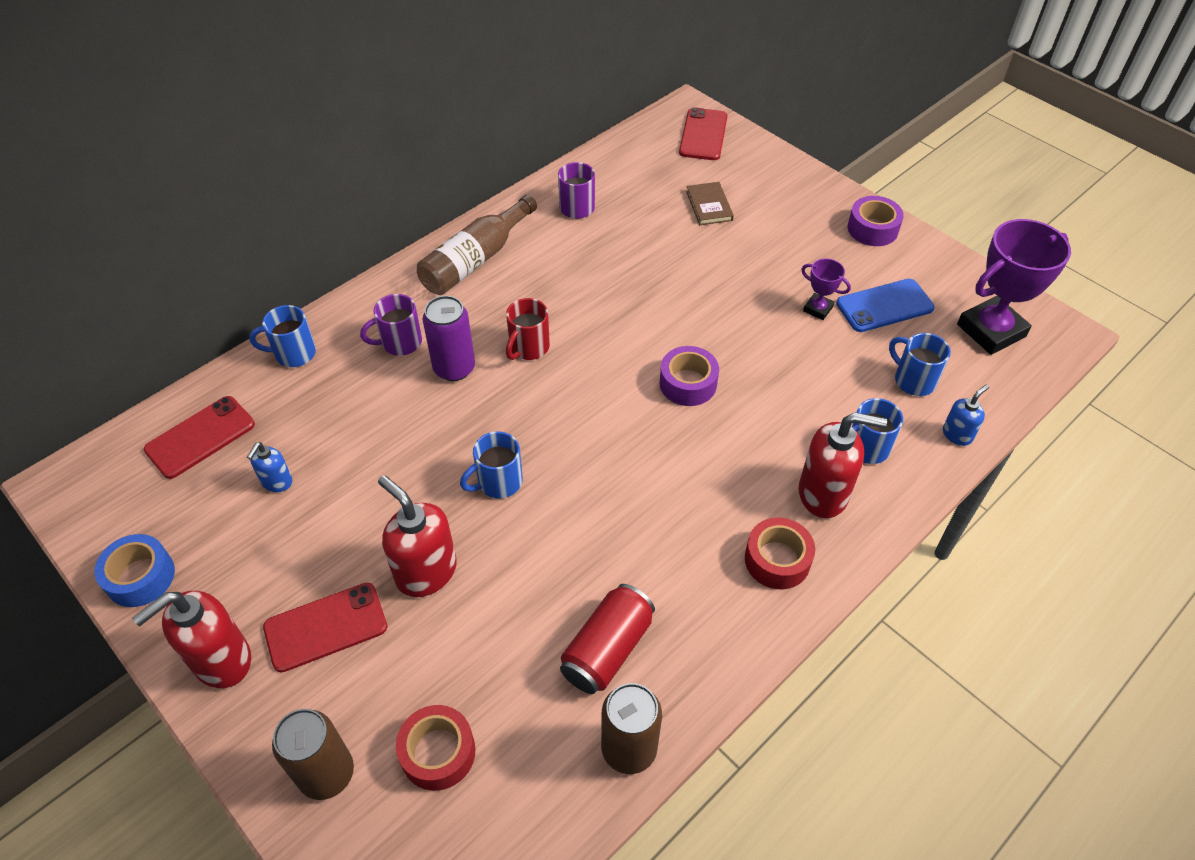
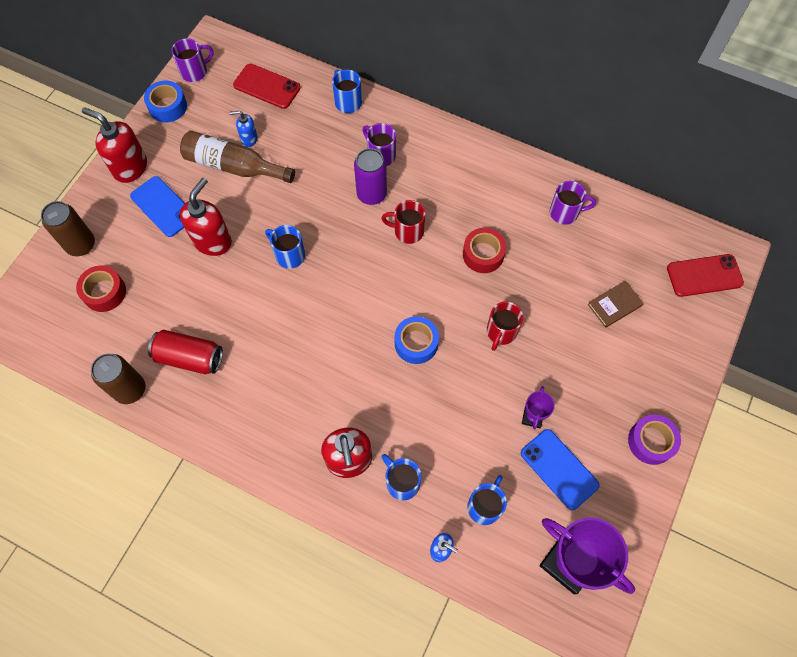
camera: 70 degrees right, 15 degrees up
red phone [263,583,387,673] -> blue phone [130,176,185,237]
brown bottle [417,195,537,295] -> brown bottle moved to [180,130,295,183]
purple tape [660,346,719,406] -> blue tape [395,316,439,364]
red tape [745,518,815,589] -> red tape moved to [463,228,506,273]
none -> purple mug [171,38,213,82]
none -> red mug [487,301,523,351]

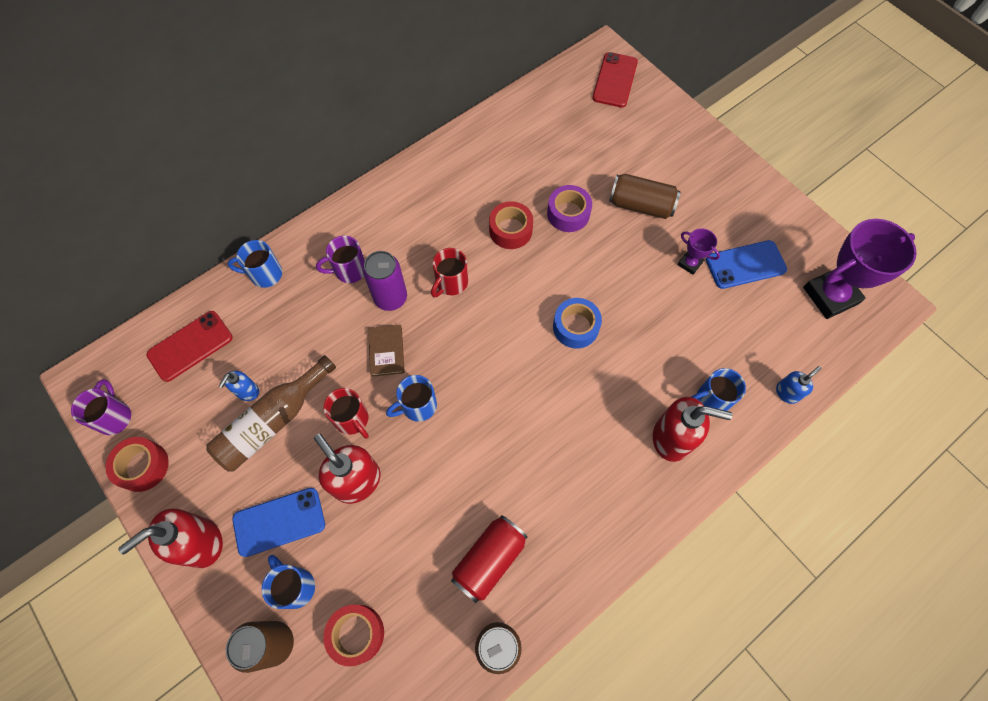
camera: 65 degrees left, 0 degrees up
blue tape [144,81,187,122] -> red tape [106,437,169,492]
blue mug [467,475,507,525] -> blue mug moved to [262,555,315,609]
red mug [487,301,523,351] -> red mug moved to [324,388,369,439]
purple mug [550,181,596,225] -> none
brown book [588,281,644,328] -> brown book moved to [368,325,405,377]
purple tape [628,415,681,465] -> purple tape moved to [547,185,592,232]
none -> brown can [609,174,680,219]

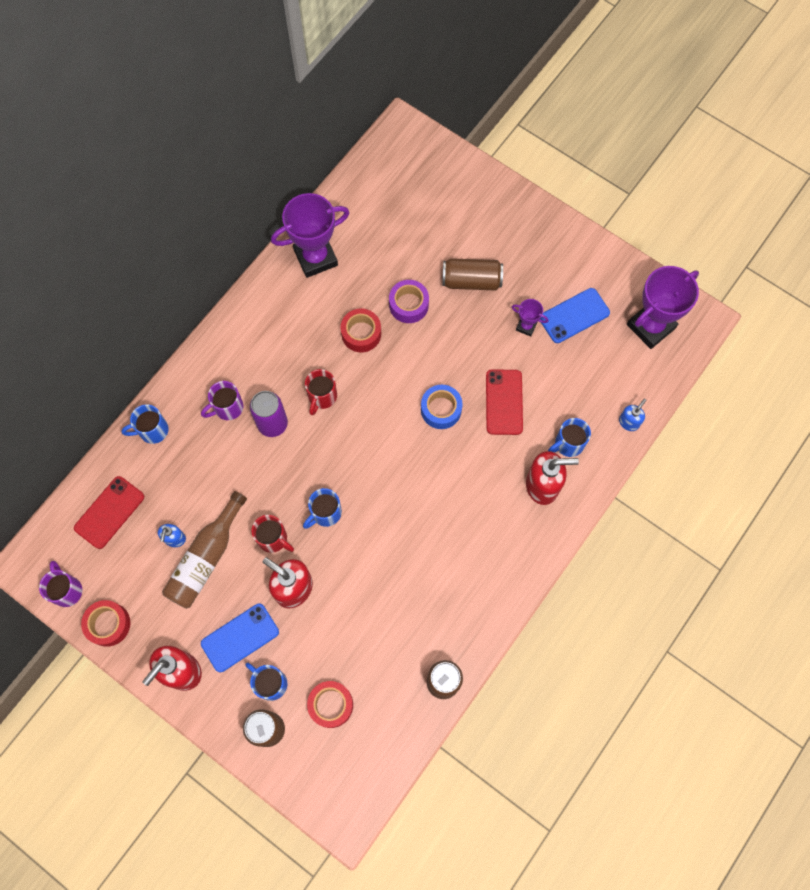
camera: 15 degrees left, 5 degrees up
brown book [368,325,405,377] -> none
red can [451,515,528,603] -> none
red phone [593,52,638,107] -> red phone moved to [486,369,523,435]
none -> purple trophy [271,193,350,278]

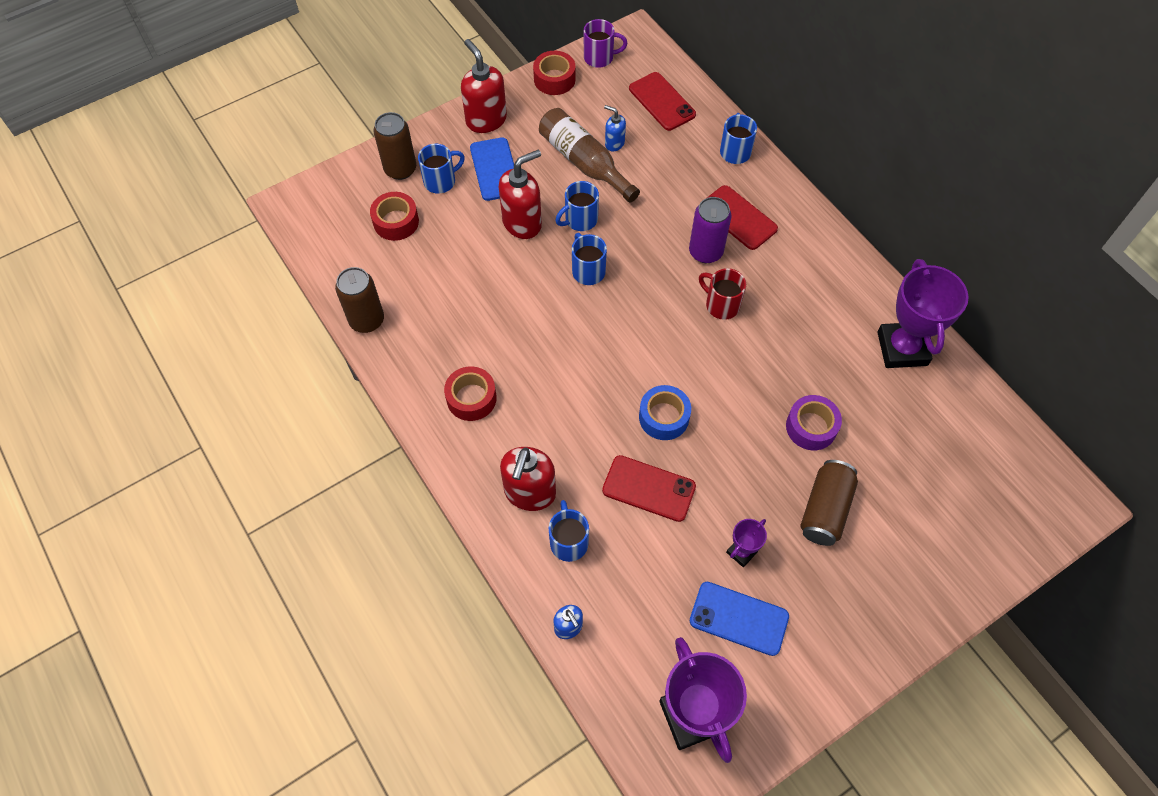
camera: 110 degrees right, 10 degrees down
purple mug [201,381,243,420] -> red phone [707,185,778,250]
red mug [251,515,294,553] -> blue mug [555,181,599,231]
red tape [341,309,381,352] -> red tape moved to [444,366,497,421]
blue phone [540,288,610,343] -> blue phone turned 60 degrees counterclockwise [690,582,789,656]

